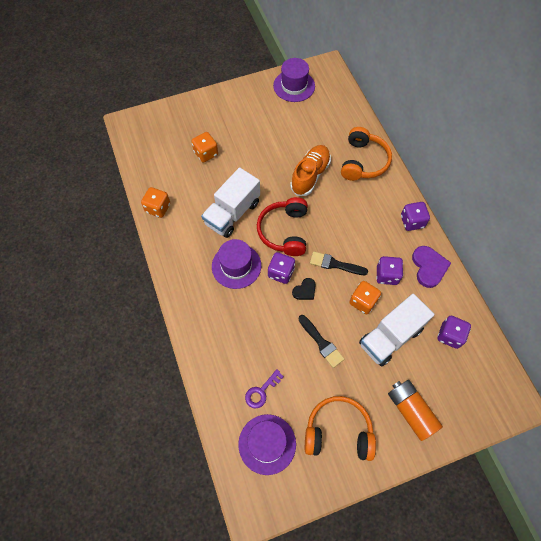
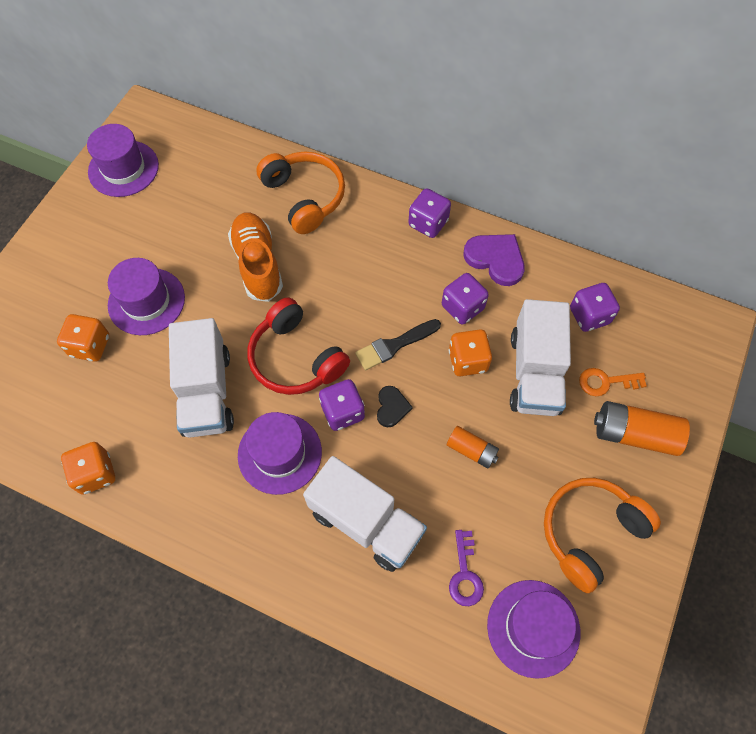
camera: 45 degrees left, 0 degrees up
black brush [298,315,344,368] -> orange battery [447,426,499,469]
none -> purple hat [108,258,185,335]
none -> white truck [303,456,427,572]
none -> orange key [579,368,647,396]

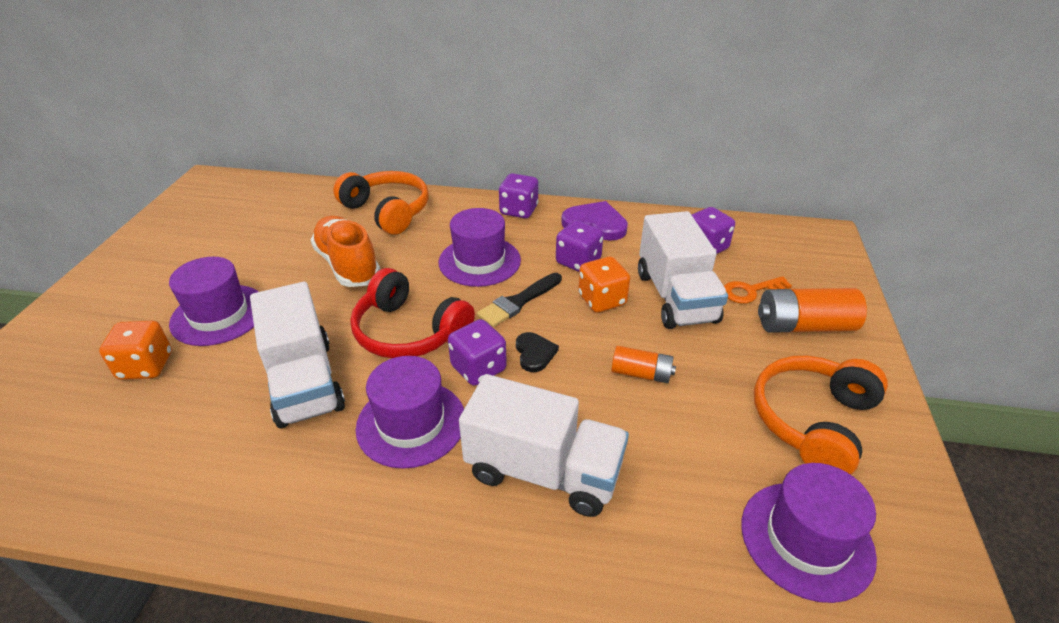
camera: 15 degrees left, 25 degrees down
orange dice [61,442,115,494] -> none
purple hat [87,124,159,197] -> purple hat moved to [439,208,521,287]
purple key [449,530,484,606] -> none

